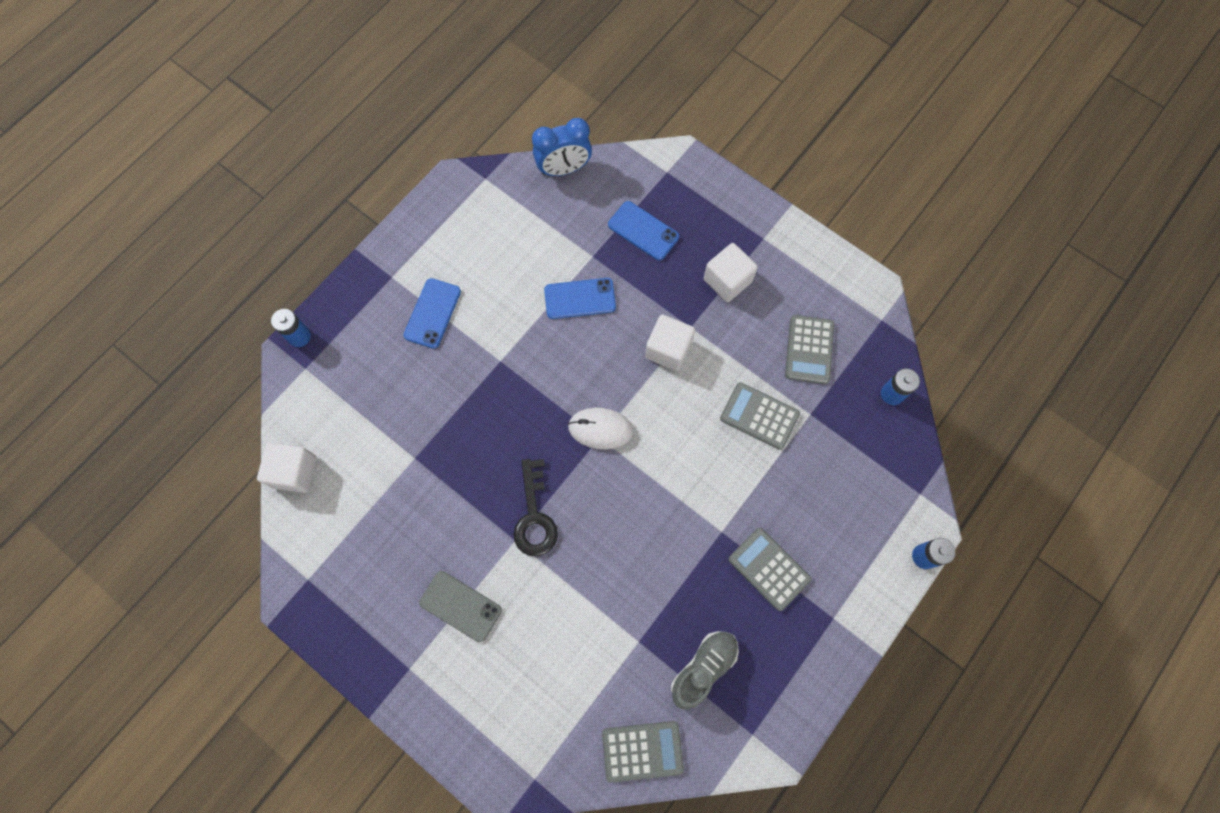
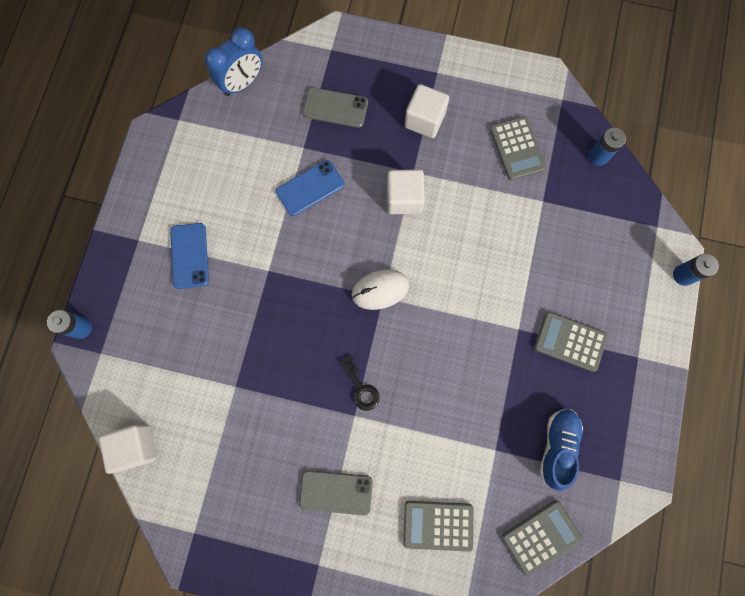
camera: 25 degrees left, 5 degrees up
black key [514,459,558,556] -> black key [340,355,380,411], size x0.64
blue phone [608,201,679,260] -> grey phone [303,87,368,128]
grey shoe [671,631,739,710] -> blue shoe [539,409,583,491]
grey calculator [720,382,800,450] -> grey calculator moved to [403,501,473,552]

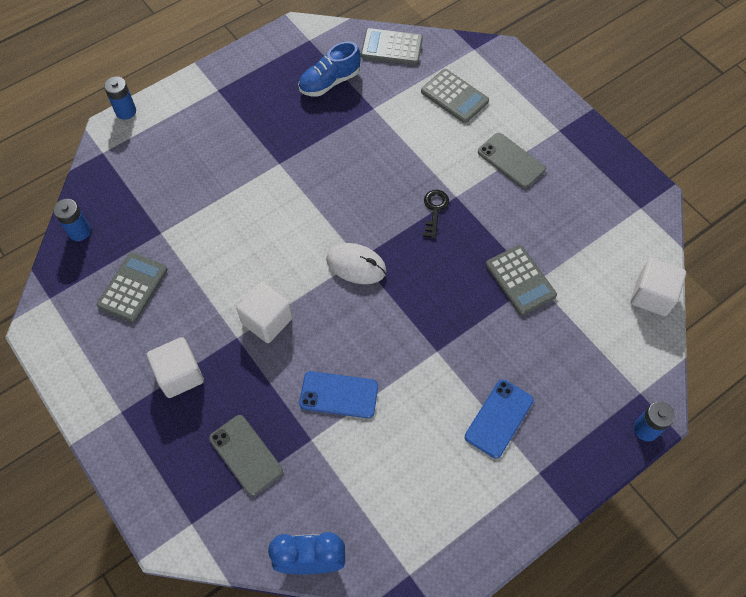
camera: 140 degrees left, 15 degrees down
grey calculator [534,312,608,372] -> grey calculator moved to [486,245,557,315]

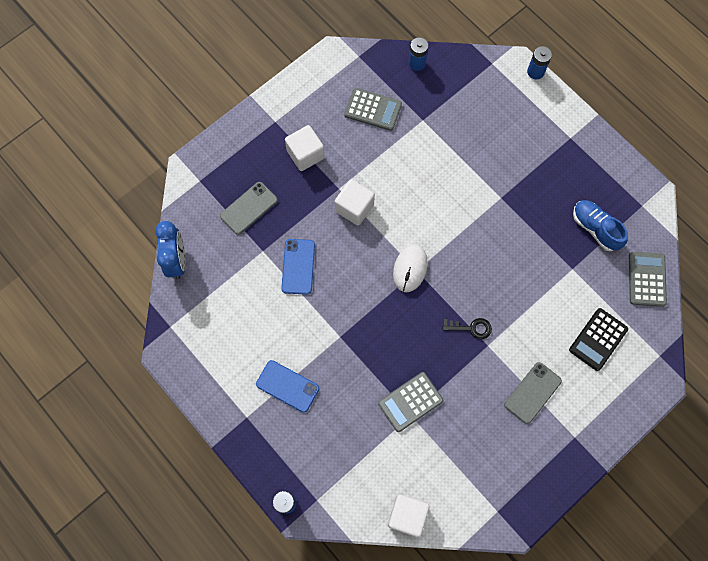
camera: 85 degrees right, 10 degrees up
grey calculator [421,69,489,123] -> black calculator [569,308,628,371]

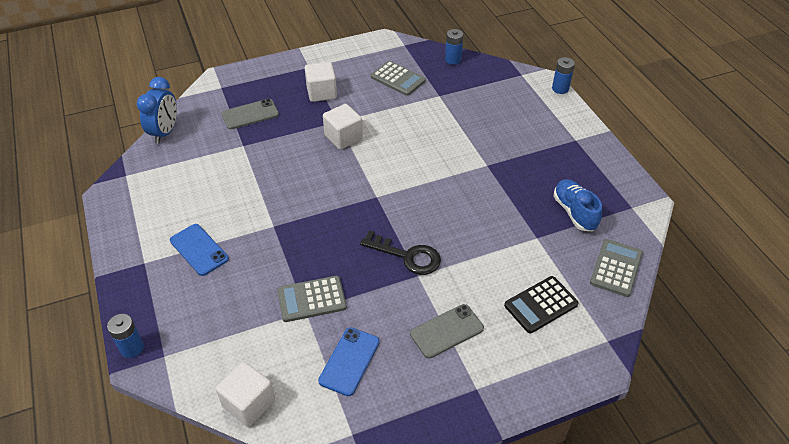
camera: 20 degrees right, 25 degrees down
blue phone [281,239,315,295] -> blue phone moved to [318,327,380,396]
white mouse [393,244,428,292] -> none
black key [442,318,492,339] -> black key [360,230,441,275], size x1.55

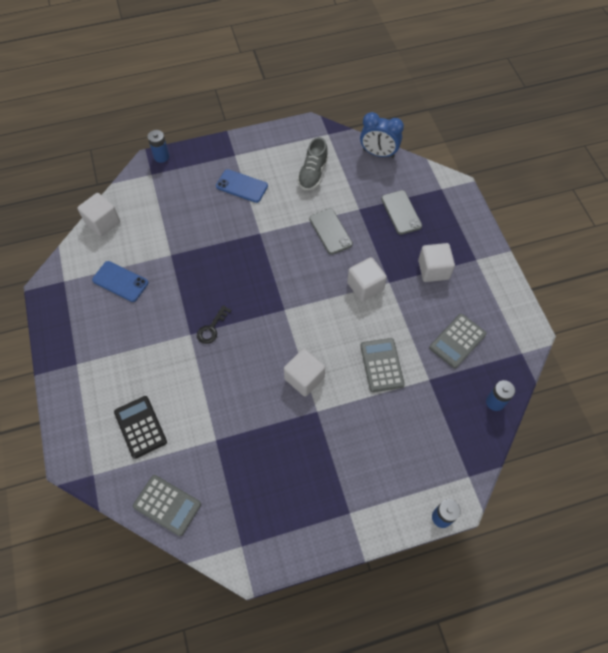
camera: 95 degrees right, 15 degrees up
blue phone [170,224,229,276] -> blue phone turned 60 degrees clockwise [216,169,268,203]
grey calculator [277,276,347,322] -> grey calculator moved to [360,338,405,392]
black key [360,230,441,275] -> black key [197,305,231,344], size x0.64
grey phone [410,304,484,358] -> grey phone moved to [309,209,353,255]
blue shoe [553,179,602,231] -> none
none -> white cube [284,349,325,397]
none -> grey shoe [297,137,328,191]

